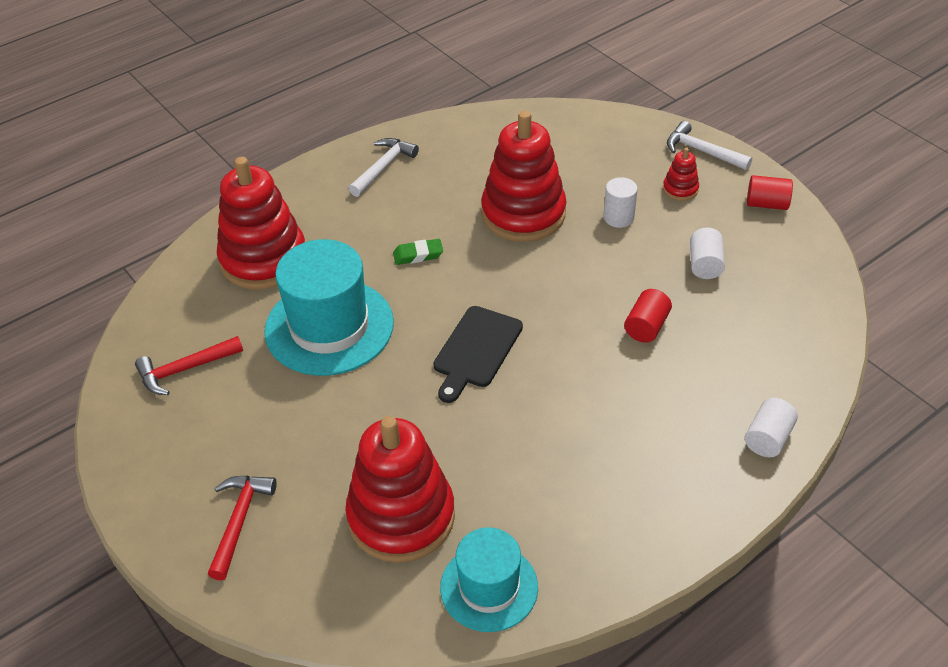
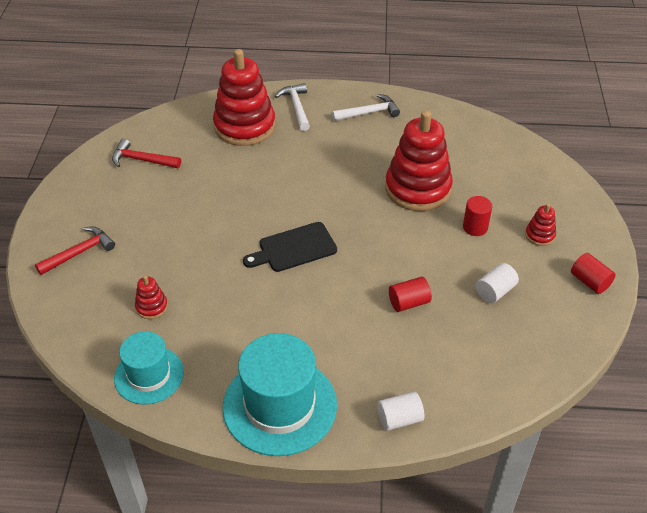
camera: 40 degrees right, 0 degrees up
turquoise hat [265,239,394,376] -> turquoise hat moved to [223,333,337,456]
red stacking toy [345,416,455,563] -> red stacking toy [135,275,168,319], size x0.43
green eraser [393,239,443,265] -> none
white cylinder [603,177,638,228] -> red cylinder [463,196,492,236]
white hammer [667,121,752,170] -> white hammer moved to [275,83,310,131]

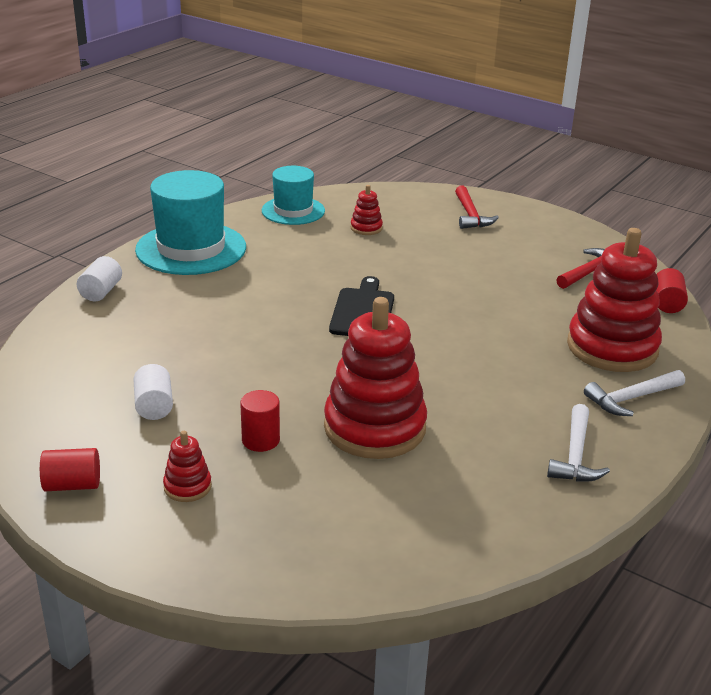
camera: 120 degrees right, 15 degrees down
white hammer [275,83,310,131] -> white hammer turned 135 degrees clockwise [584,370,685,416]
red cylinder [389,277,432,312] -> red cylinder moved to [656,268,688,313]

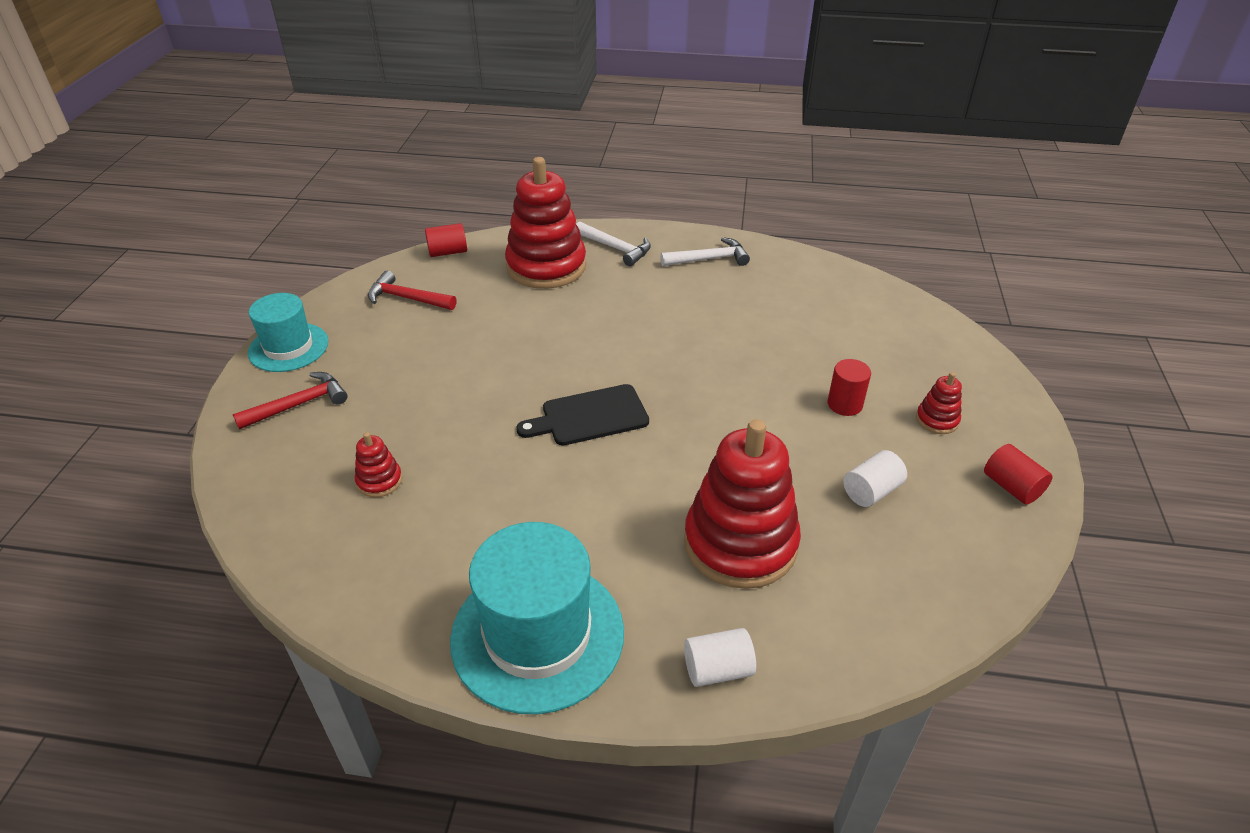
camera: 115 degrees left, 10 degrees up
turquoise hat [262,166,325,225] -> turquoise hat moved to [248,293,328,372]
red stacking toy [324,297,427,459] -> red stacking toy moved to [684,419,801,589]

